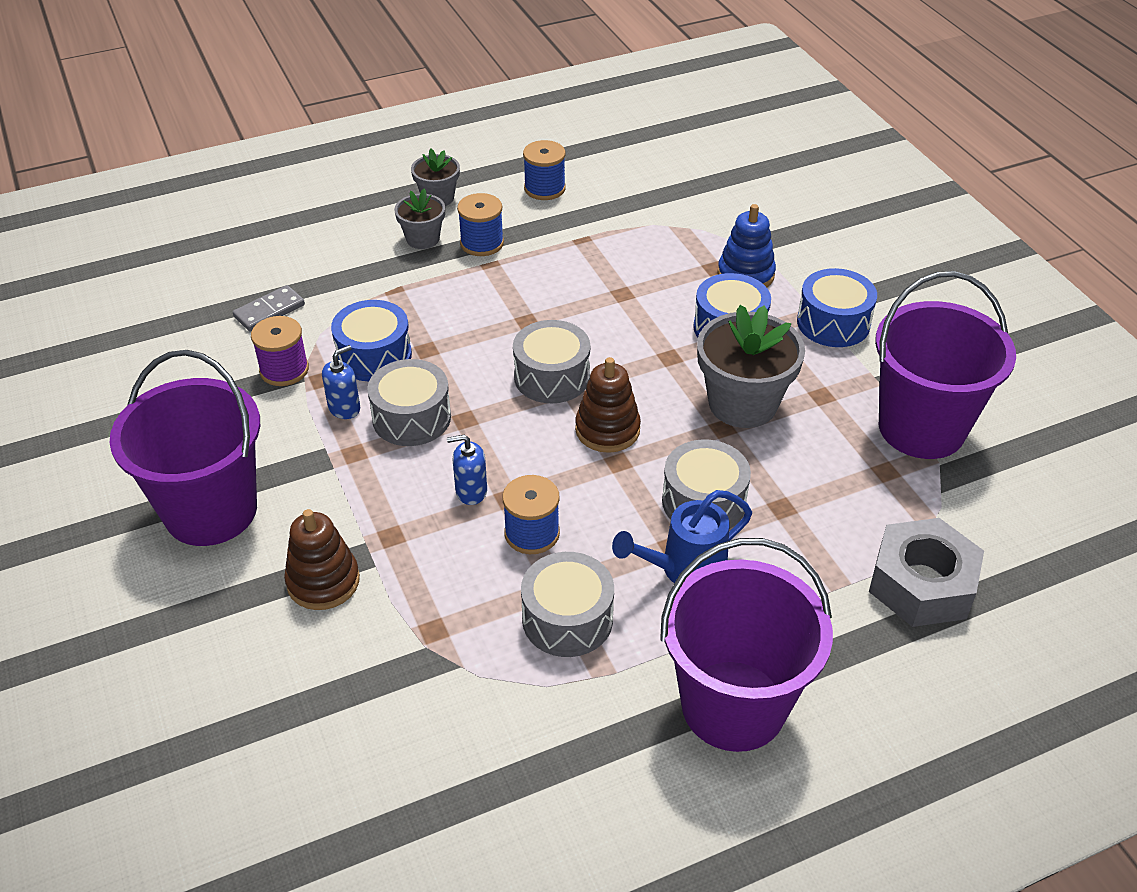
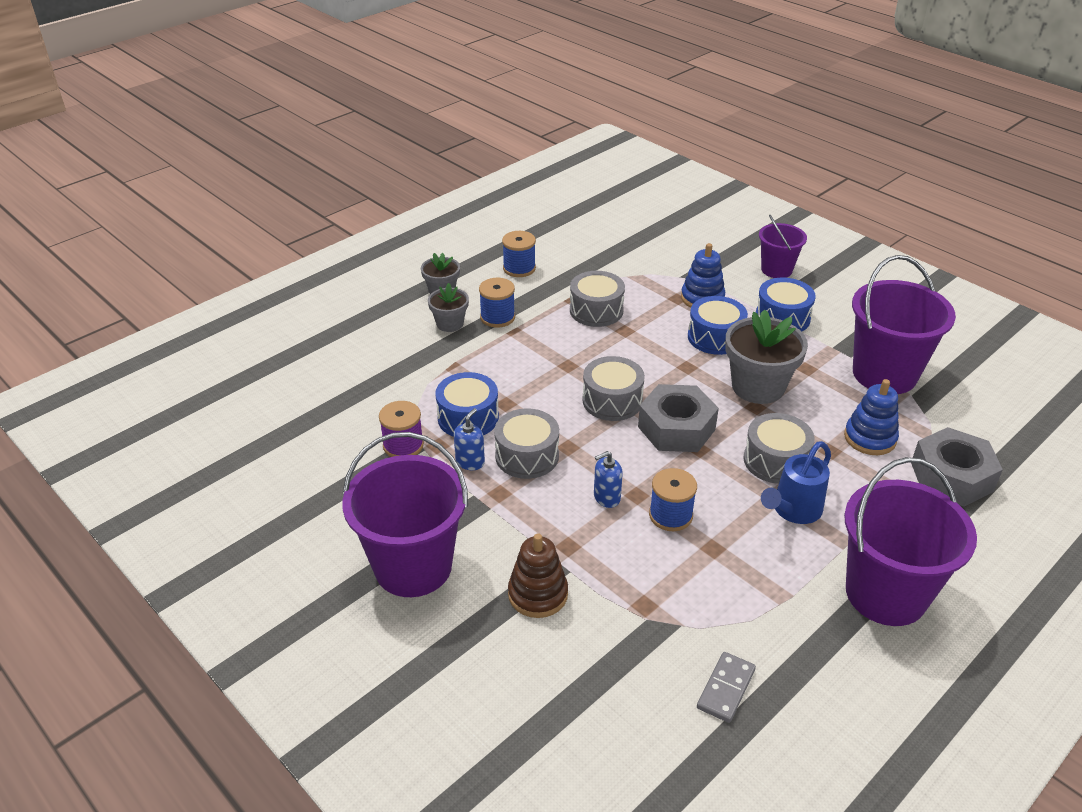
camera: 20 degrees left, 5 degrees down
grey domino [233,285,305,331] -> grey domino moved to [697,652,756,723]
grey drum [521,552,614,657] -> grey drum moved to [570,271,625,327]
brown stacking toy [575,357,641,453] -> grey nut [638,384,719,452]
none -> purple bucket [759,215,807,278]
none -> blue stacking toy [844,379,899,455]

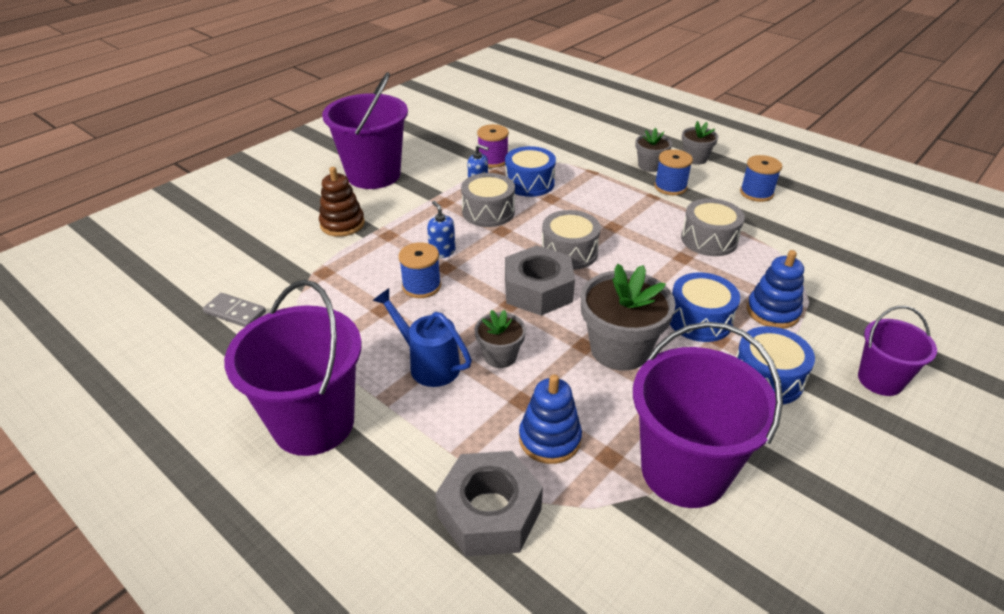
camera: 85 degrees right, 0 degrees up
grey drum [743,413,815,484] -> grey flower pot [475,310,526,368]

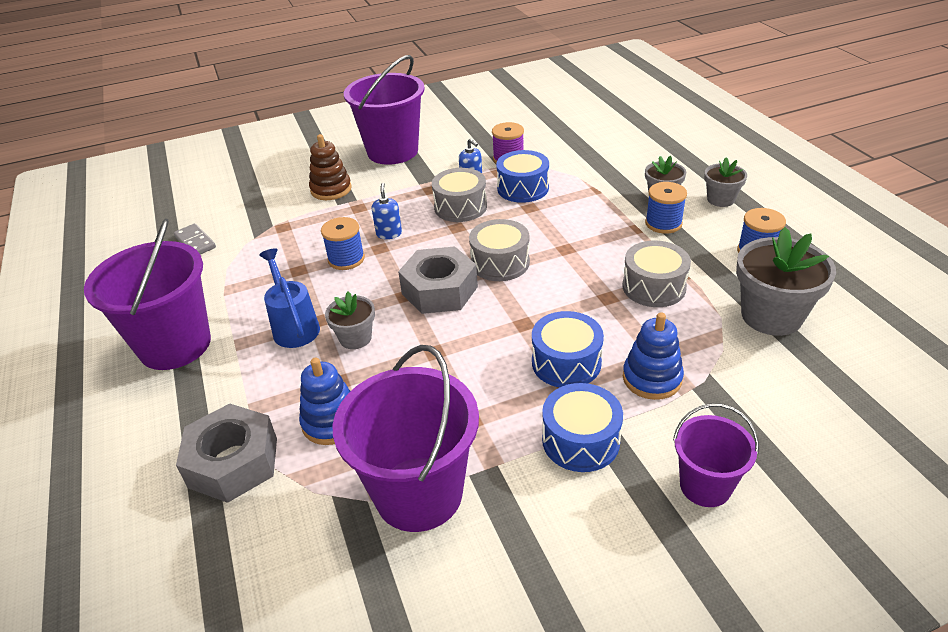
camera: 30 degrees right, 0 degrees up
grey flower pot [581,264,675,371] -> grey flower pot moved to [736,227,836,336]

